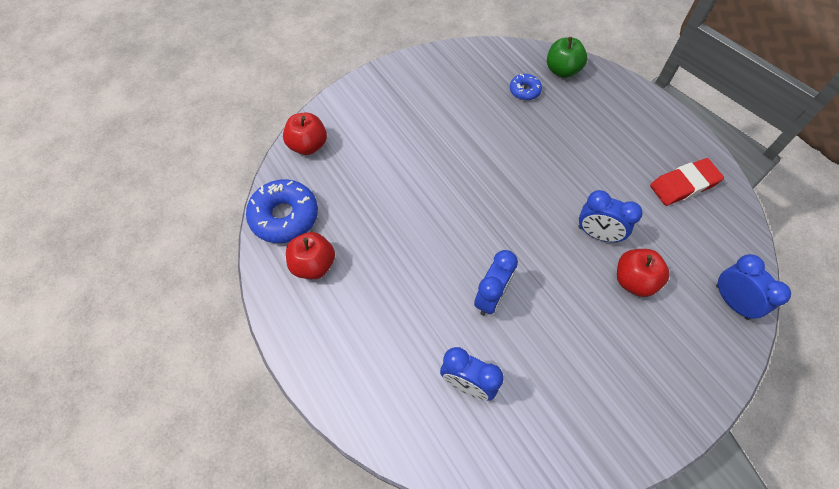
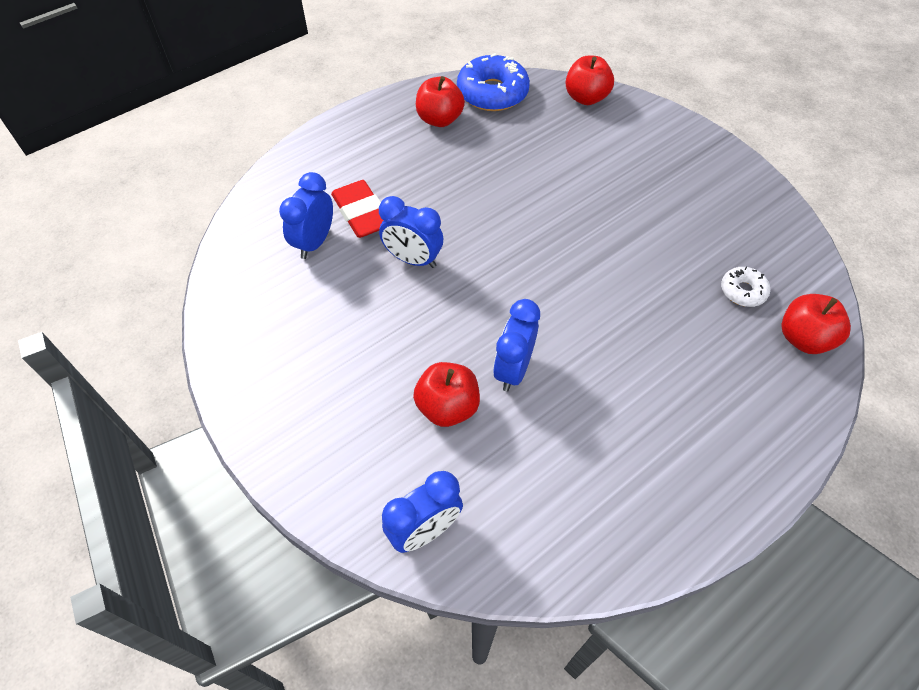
camera: 85 degrees right, 5 degrees down
blue donut [510,74,542,100] -> white donut [721,266,770,307]
green apple [547,37,587,78] -> red apple [781,294,851,354]
red eraser [650,158,724,206] -> red eraser moved to [331,180,383,238]

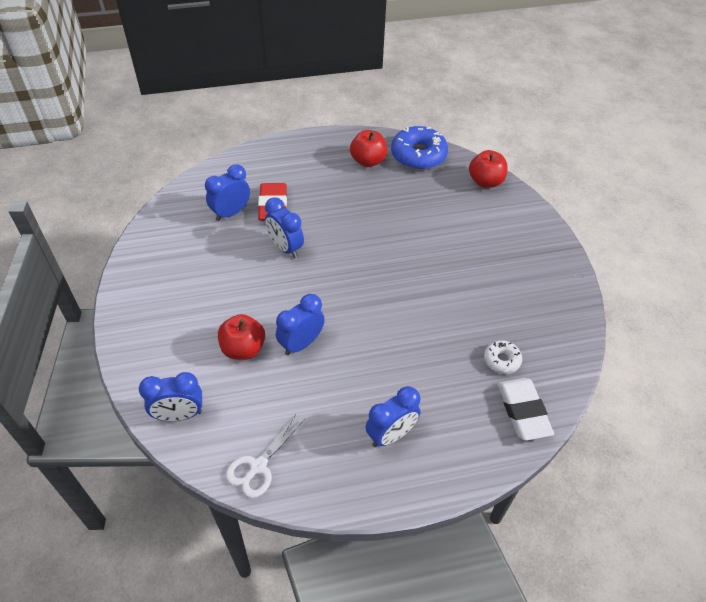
camera: 25 degrees right, 5 degrees down
red apple [781,294,851,354] -> white eraser [498,378,554,441]
none -> white scissors [226,414,305,498]
none -> blue clock [366,386,421,447]

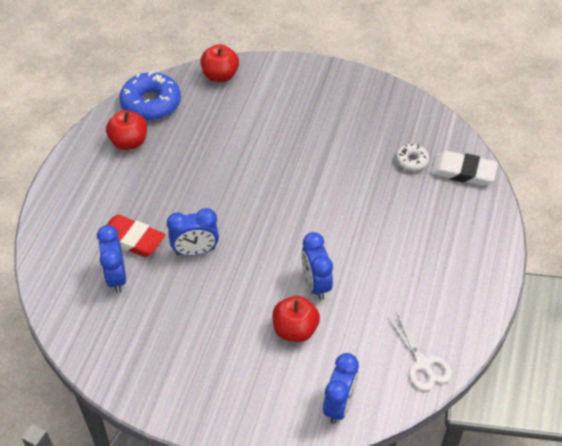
camera: 60 degrees left, 0 degrees up
blue clock [366,386,421,447] -> none

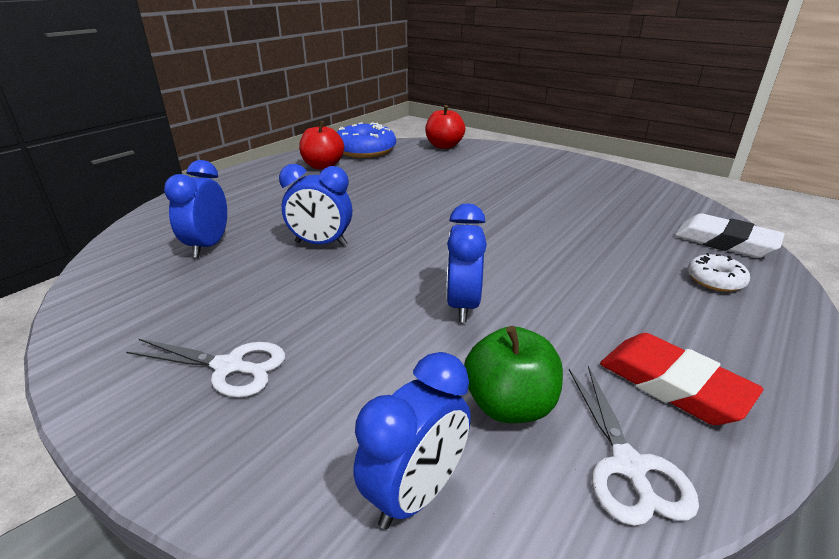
camera: 20 degrees right, 20 degrees down
red eraser [107,215,165,257] -> red eraser moved to [600,333,763,425]
red apple [272,296,320,342] -> none
white donut [396,144,429,171] -> white donut moved to [688,253,750,292]
none -> white scissors [126,339,285,397]
none -> green apple [464,326,563,423]

